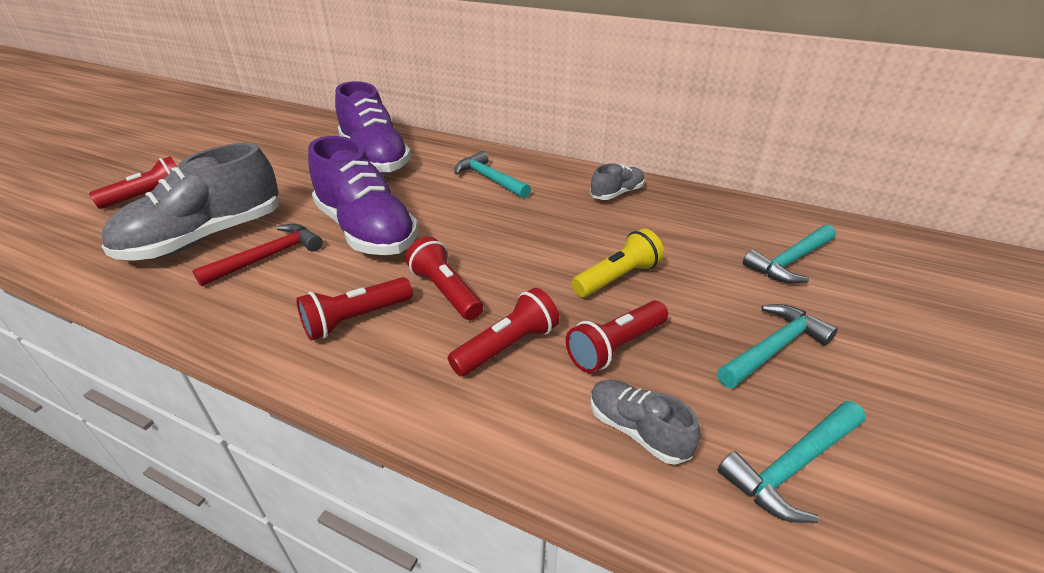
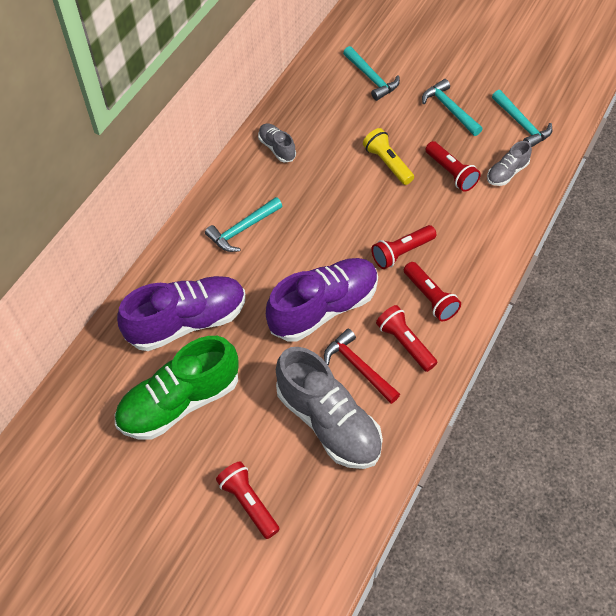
camera: 85 degrees left, 20 degrees up
red flashlight [448,288,560,377] -> red flashlight moved to [376,305,438,372]
none -> green shoe [115,336,239,439]

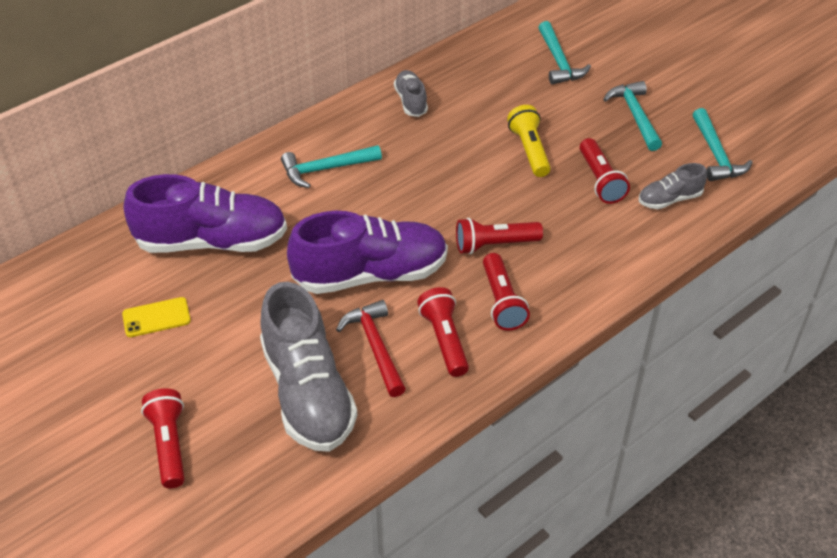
camera: 20 degrees right, 10 degrees down
green shoe [115,336,239,439] -> yellow phone [122,297,191,337]

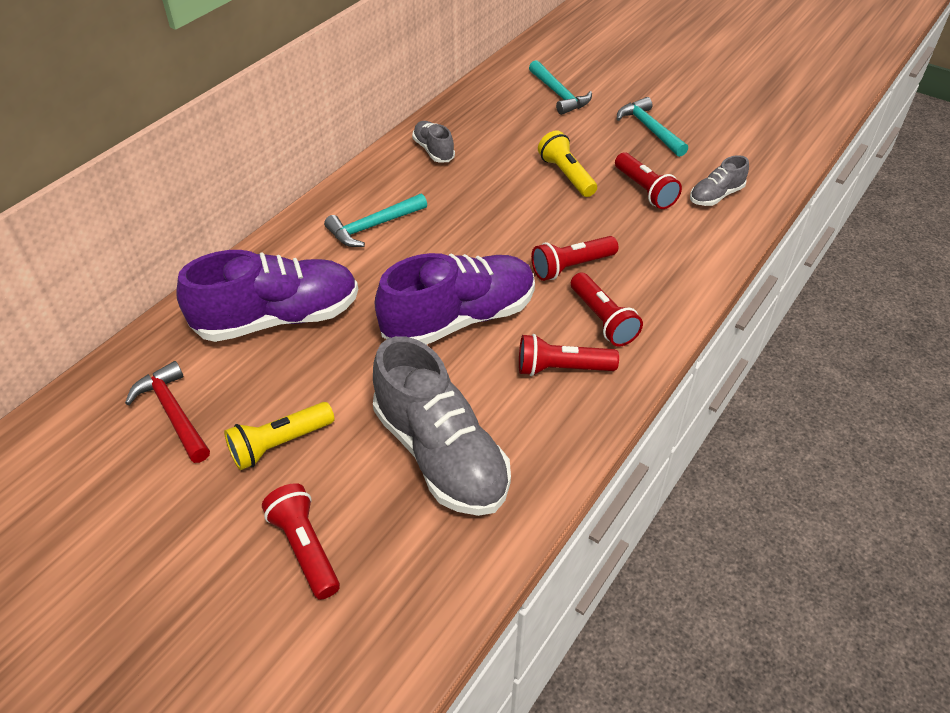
camera: 15 degrees left, 0 degrees up
yellow phone [122,297,191,337] -> none
red hammer [336,300,406,397] -> red hammer moved to [125,361,210,463]
red flashlight [417,287,469,377] -> red flashlight turned 60 degrees counterclockwise [519,334,619,376]
turquoise hammer [692,108,753,181] -> none
none -> yellow flashlight [224,402,335,470]

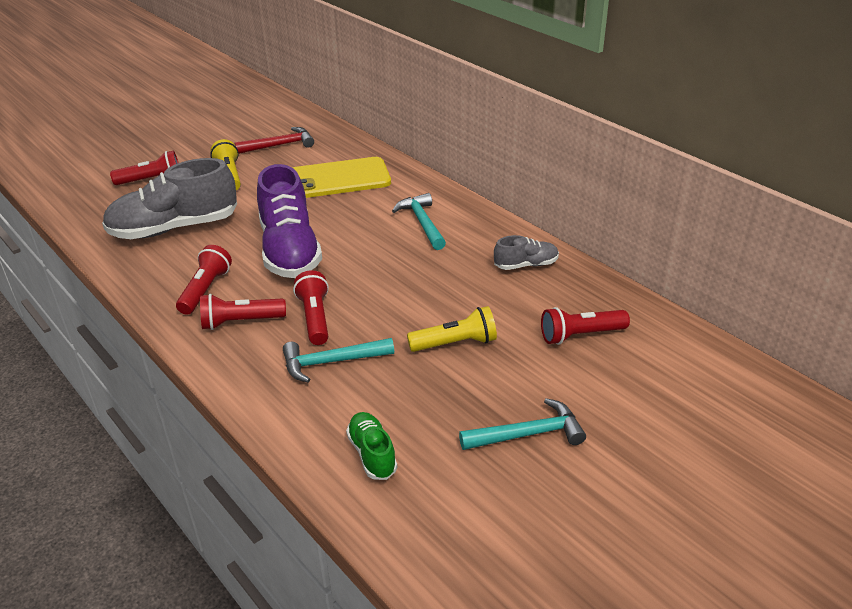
camera: 105 degrees right, 10 degrees down
purple shoe [176,250,358,342] -> yellow phone [292,157,391,198]
turquoise hammer [529,60,592,115] -> turquoise hammer moved to [283,338,394,383]
red flashlight [615,153,682,209] -> red flashlight moved to [541,307,630,345]
grey shoe [690,155,749,206] -> green shoe [346,412,397,480]

